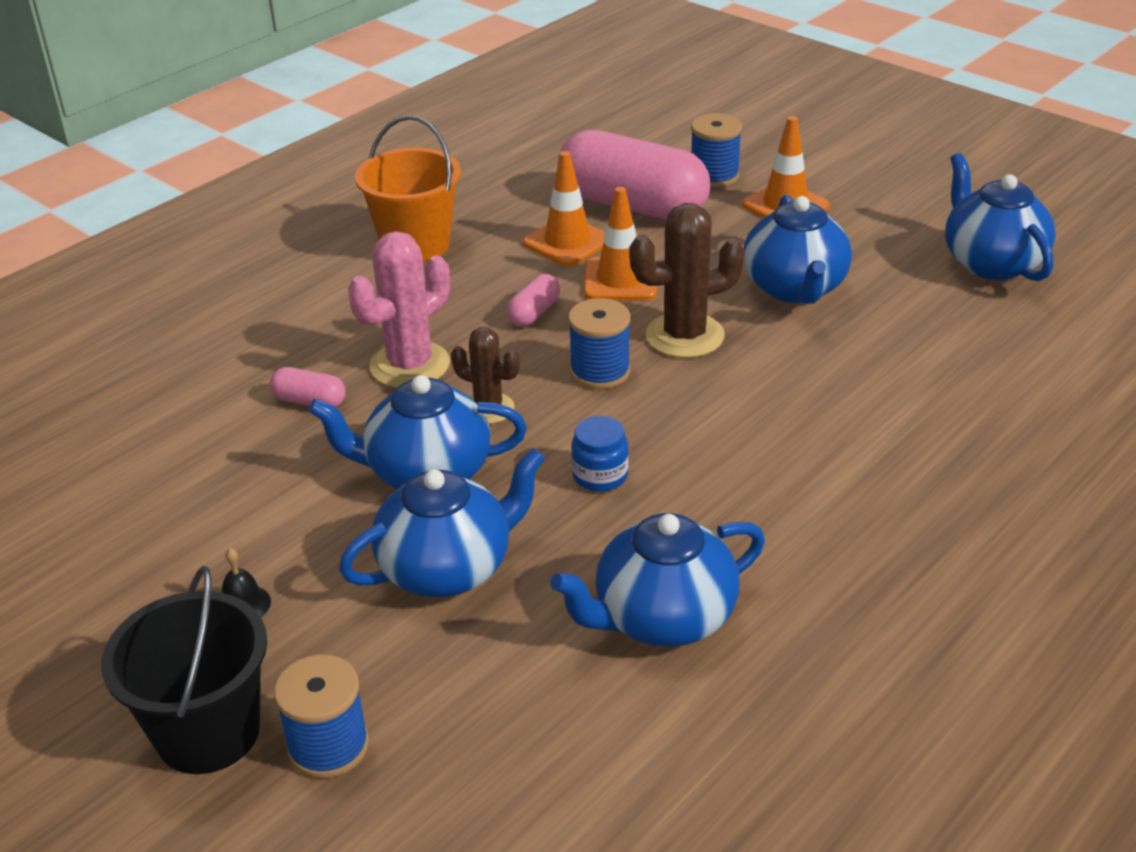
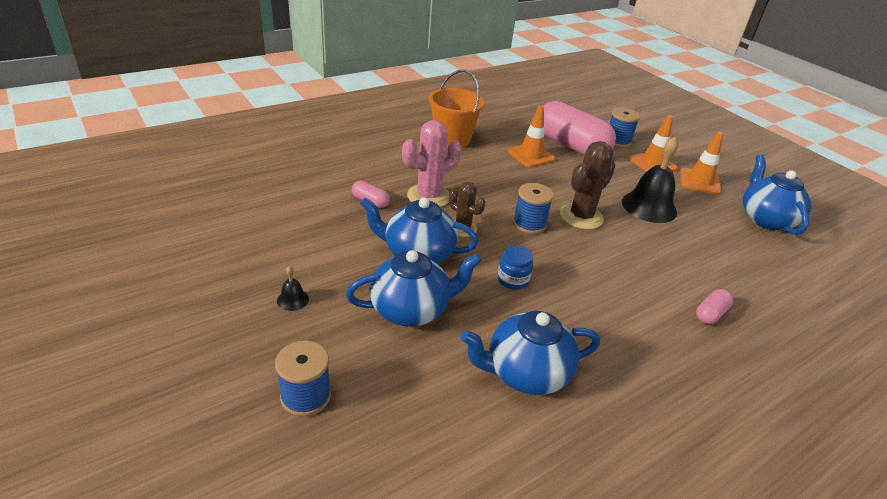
camera: 10 degrees right, 0 degrees up
black bucket [101,566,267,774] -> none
pink capsule [506,274,560,326] -> pink capsule moved to [696,289,733,324]
orange traffic cone [584,187,657,300] -> orange traffic cone moved to [680,132,723,195]
brown cactus [629,203,745,358] -> brown cactus turned 45 degrees counterclockwise [560,141,615,229]
blue teapot [743,195,852,304] -> black bell [622,137,679,223]

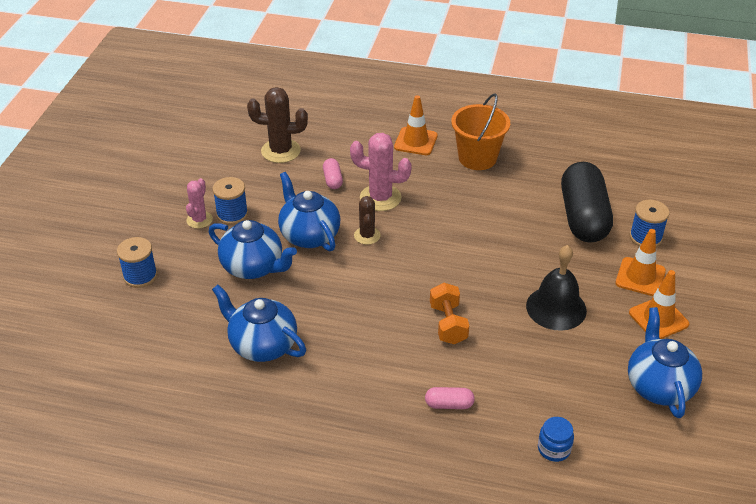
camera: 50 degrees right, 5 degrees up
black bell [277,266,309,311] -> pink cactus [186,178,213,229]
blue jar [498,245,533,290] -> blue jar moved to [538,417,574,462]
orange traffic cone [508,105,555,168] -> orange traffic cone moved to [394,95,438,155]
blue spool [513,183,554,234] -> blue spool moved to [213,177,248,225]
pink capsule [543,101,616,155] -> black capsule [561,162,613,242]
brown cactus [560,141,615,229] -> brown cactus moved to [247,87,308,163]
blue teapot [743,154,811,235] -> blue teapot turned 45 degrees counterclockwise [628,307,702,418]
none -> orange dumbbell [430,283,469,345]

